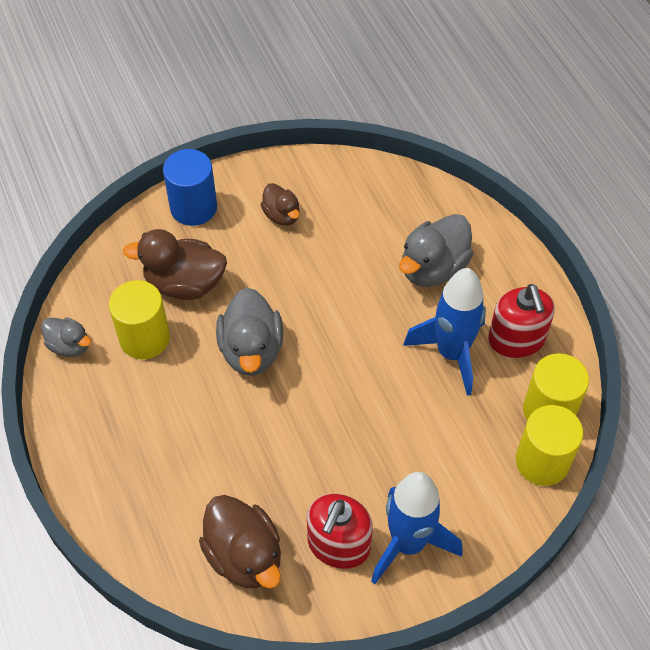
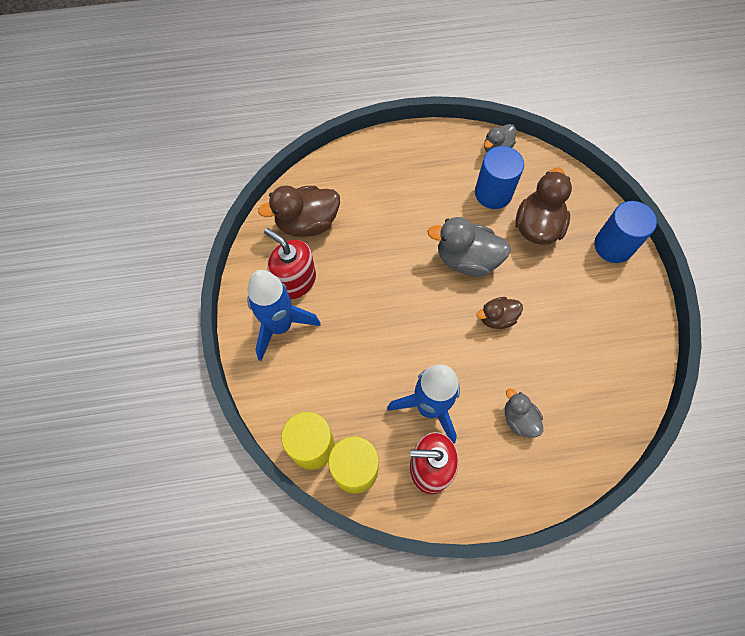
camera: 105 degrees right, 10 degrees up
yellow cylinder [109,280,170,359] -> blue cylinder [475,146,524,209]
brown duck [260,183,300,226] -> brown duck moved to [477,297,523,329]
grey duck [399,214,473,287] -> grey duck [505,389,543,437], size x0.58

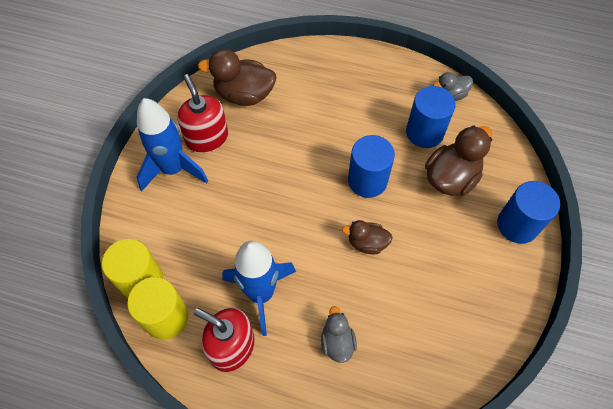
camera: 25 degrees right, 5 degrees down
grey duck [427,217,511,277] -> blue cylinder [348,135,395,198]

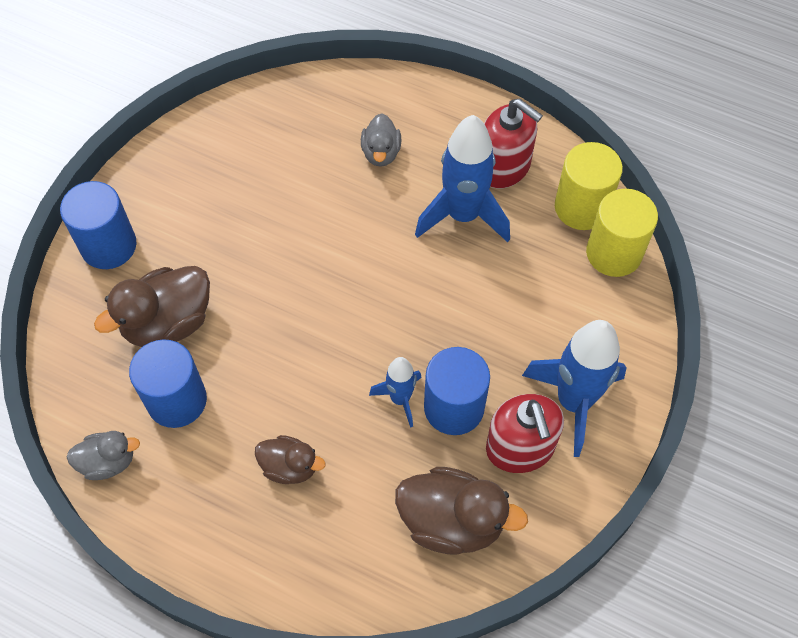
camera: 170 degrees left, 0 degrees up
brown duck [342,220,393,254] -> brown duck moved to [255,435,325,484]
blue cylinder [348,135,395,198] -> blue cylinder moved to [424,347,490,435]
none -> blue rocket [369,357,422,428]

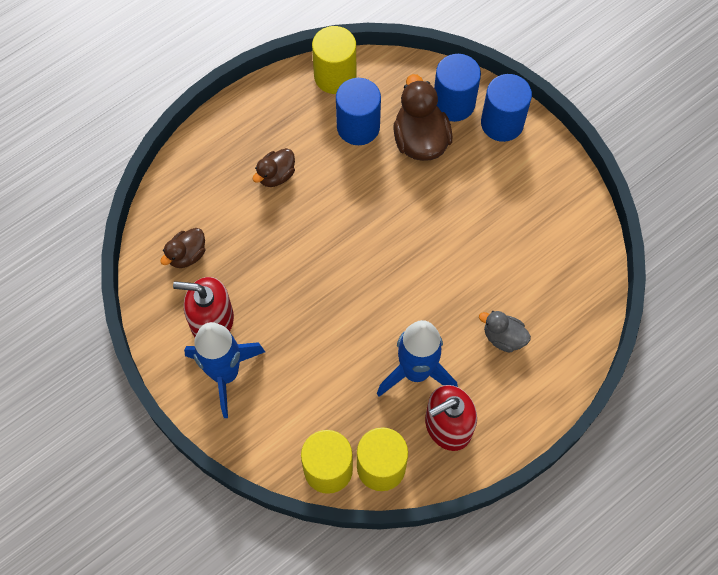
camera: 115 degrees right, 5 degrees up
grey duck [66,431,140,480] -> yellow cylinder [312,26,356,94]
blue rocket [369,357,422,428] -> none
brown duck [395,467,528,555] -> brown duck [160,228,205,268], size x0.58
blue cylinder [424,347,490,435] -> blue cylinder moved to [434,54,481,122]

